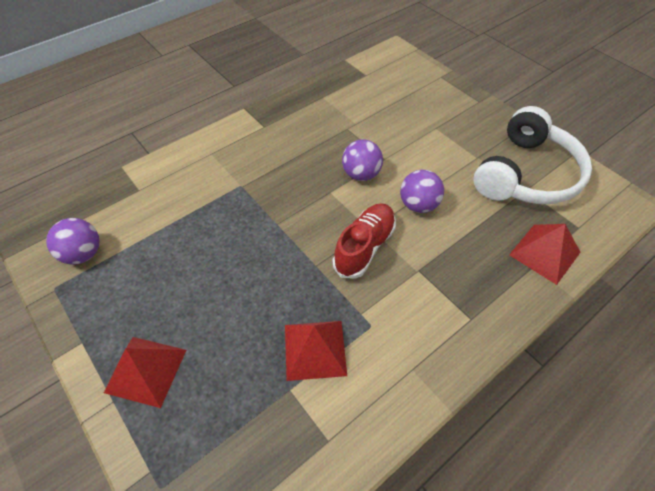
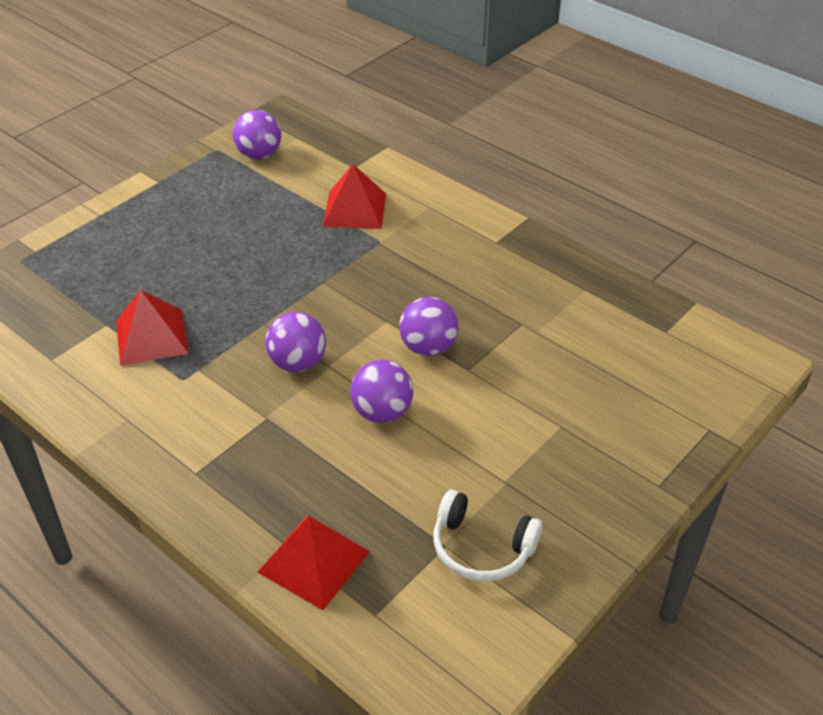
camera: 80 degrees right, 10 degrees down
red pyramid [104,337,186,408] -> red pyramid moved to [322,164,386,229]
red shoe [333,203,396,279] -> purple ball [265,312,326,372]
white headphones [474,106,592,205] -> white headphones [433,490,543,581], size x0.54

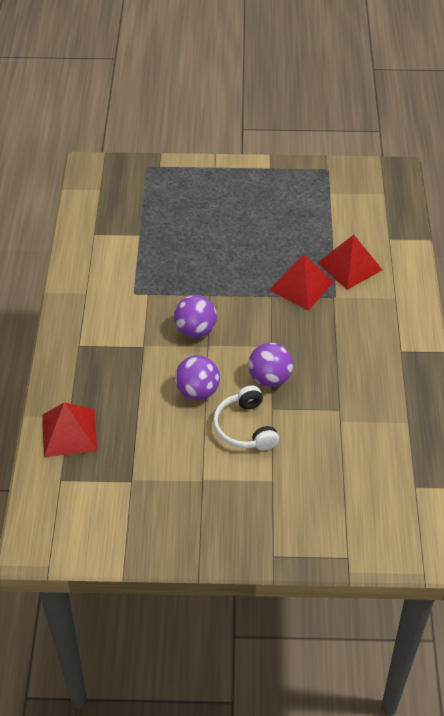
camera: 50 degrees right, 5 degrees up
red pyramid [116,290,189,366] -> red pyramid moved to [269,255,334,310]
purple ball [232,110,281,159] -> none
white headphones [433,490,543,581] -> white headphones moved to [213,385,279,451]

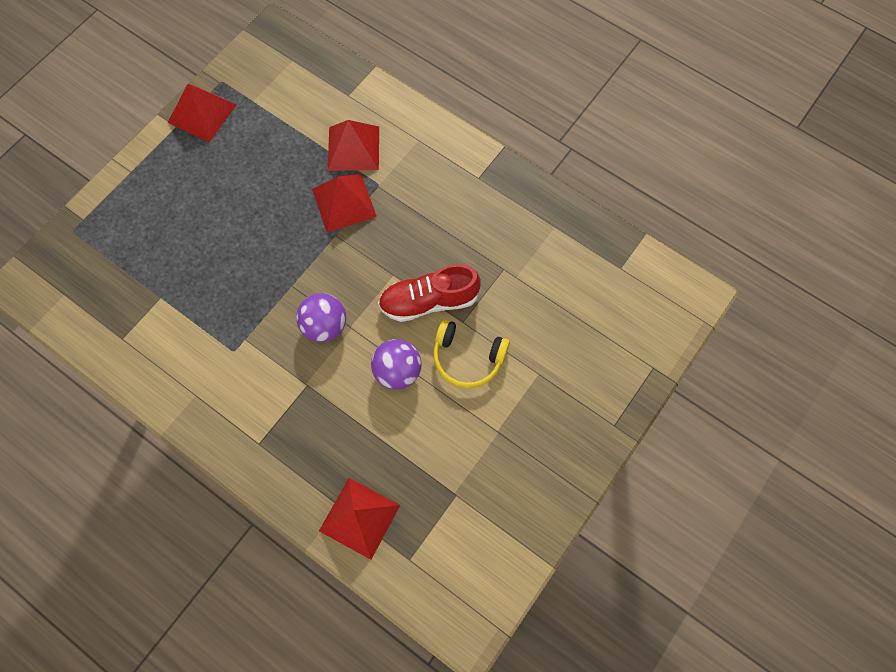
camera: 55 degrees left, 20 degrees up
white headphones [213,385,279,451] -> yellow headphones [433,319,510,388]
purple ball [248,343,293,387] -> red shoe [378,264,481,322]
none -> red pyramid [167,84,236,142]

